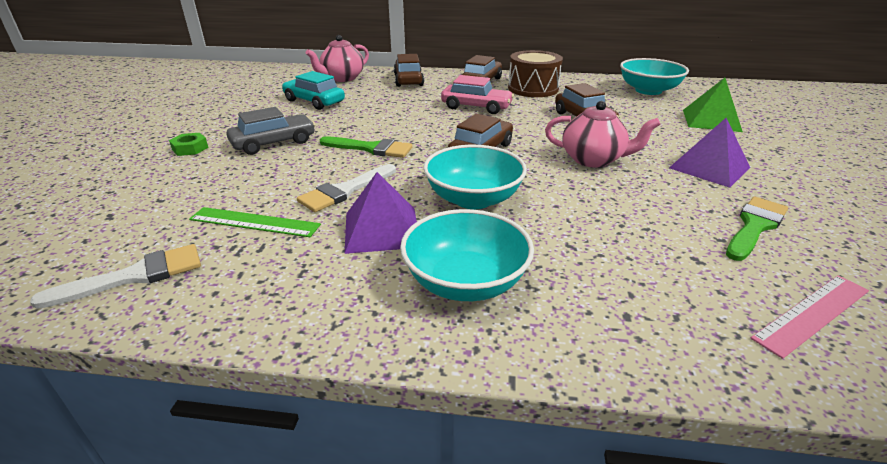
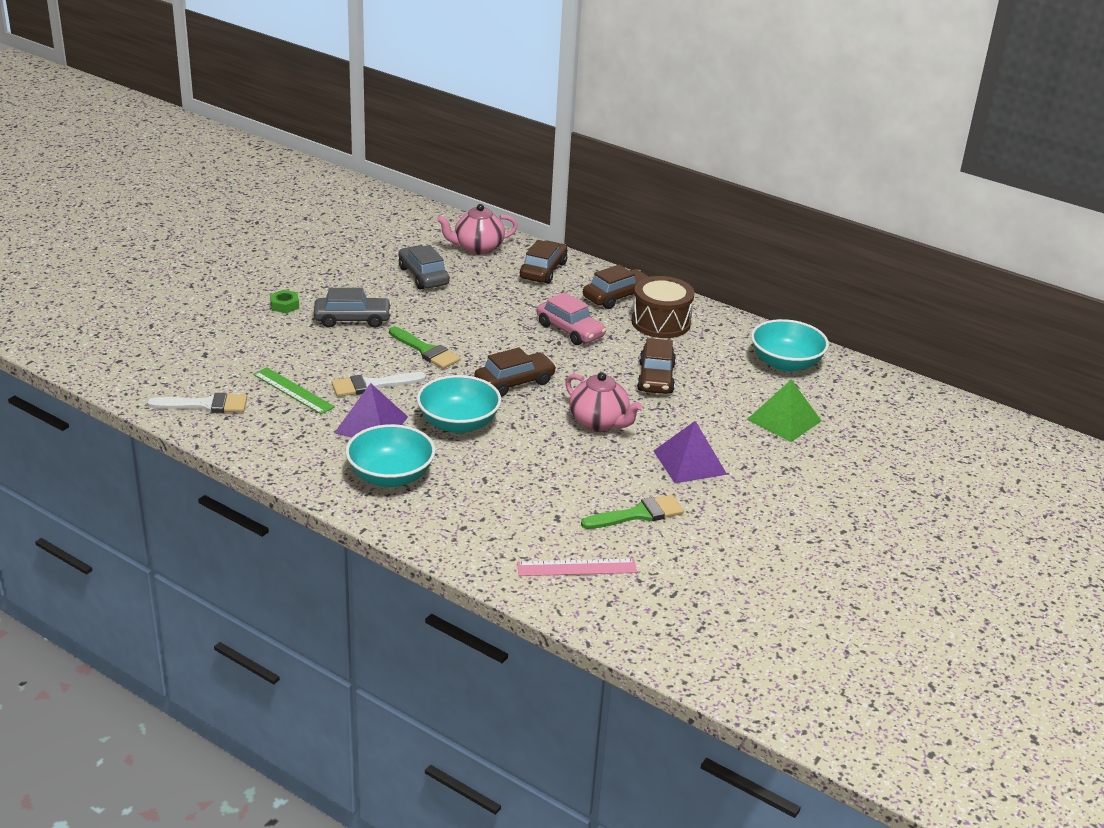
camera: 25 degrees right, 0 degrees up
turquoise car [282,71,345,110] -> grey car [399,245,449,290]

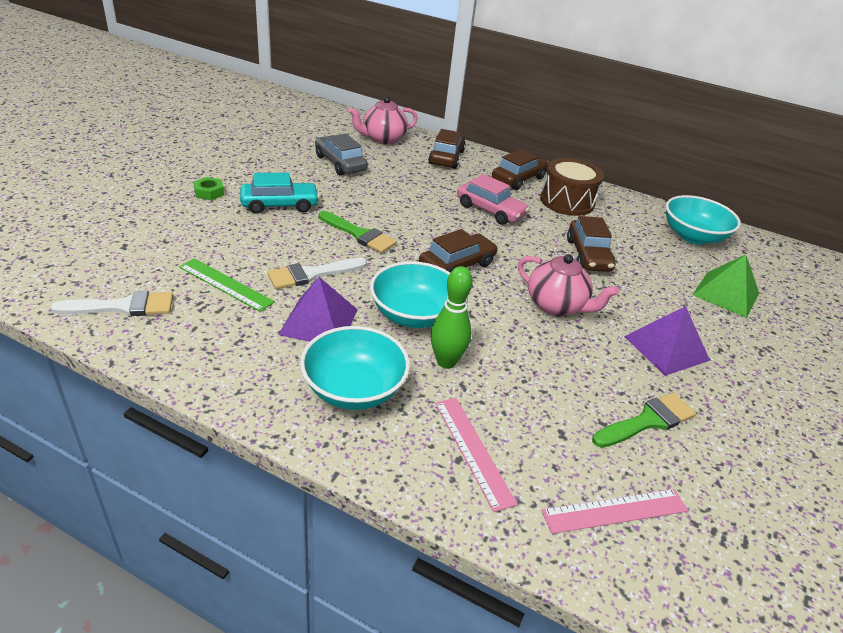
camera: 10 degrees left, 5 degrees up
grey car [314,288,392,328] -> turquoise car [240,173,320,214]
none -> green bowling pin [431,266,473,369]
none -> pink ruler [435,398,517,512]

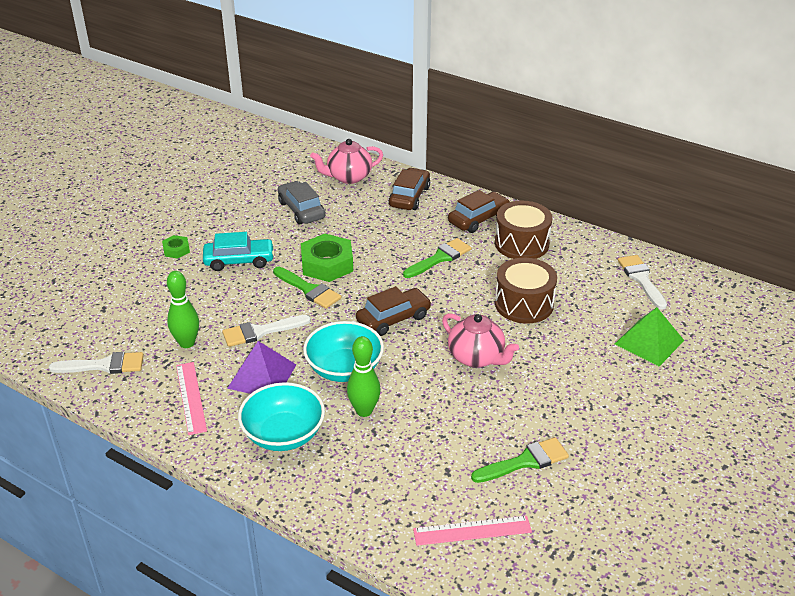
camera: 10 degrees right, 0 degrees up
green ruler [179,258,275,312] -> green bowling pin [167,271,199,348]
pink ruler [435,398,517,512] -> pink ruler moved to [176,362,207,435]
pink car [457,174,530,225] -> green brush [403,238,471,278]
brown car [567,216,616,272] -> brown drum [495,258,557,323]
purple pyramid [624,306,710,376] -> none
turquoise bowl [666,195,741,244] -> white brush [618,255,667,309]
none -> green nut [301,234,353,282]

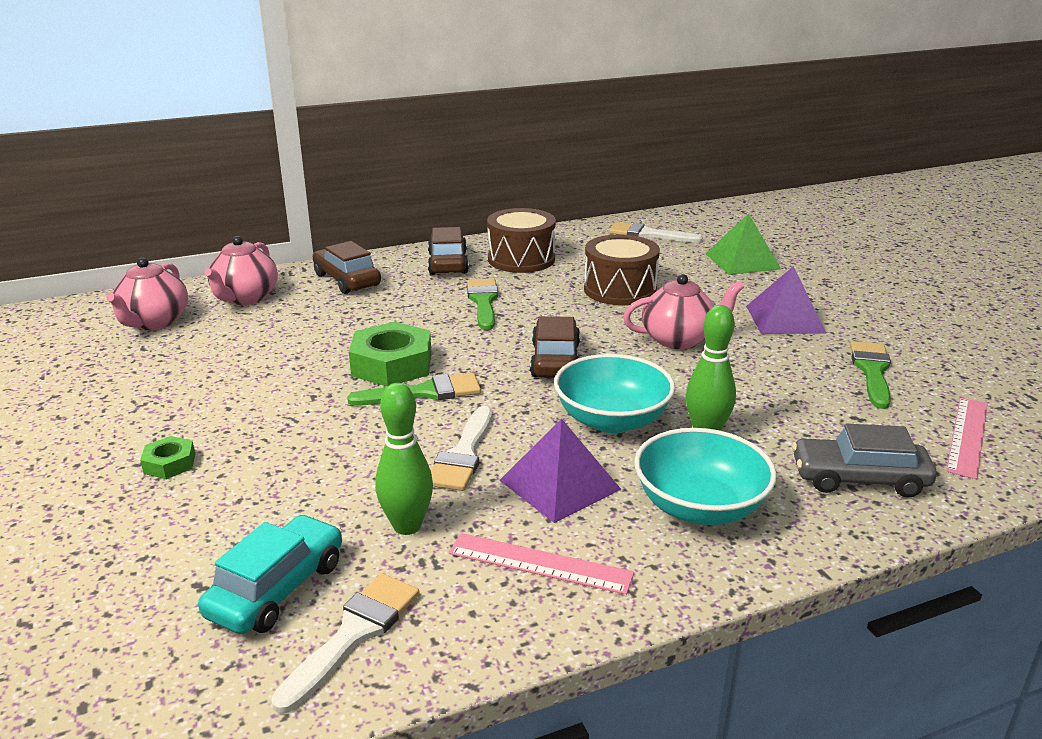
camera: 55 degrees left, 10 degrees down
turquoise car [203,232,275,271] -> turquoise car moved to [198,514,342,634]
grey car [278,181,326,225] -> grey car moved to [792,423,937,498]
none -> pink teapot [106,258,188,330]
none -> purple pyramid [746,266,827,334]

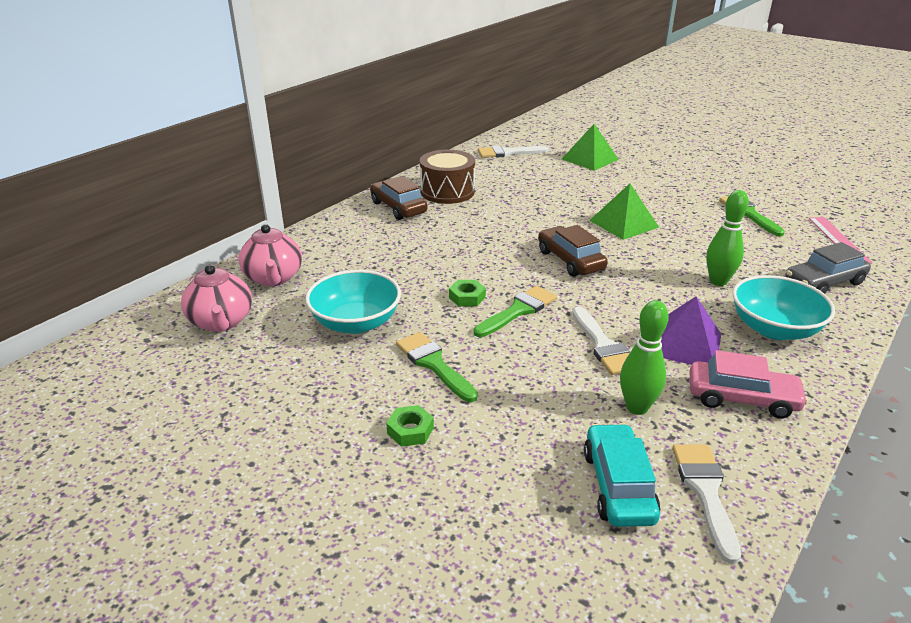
camera: 30 degrees left, 5 degrees up
brown car [313,241,381,294] -> none
green nut [349,321,432,387] -> green nut [449,280,486,307], size x0.51
pink ruler [449,533,634,595] -> pink car [690,350,808,419]
green brush [467,278,498,330] -> green brush moved to [396,332,478,402]
turquoise bowl [554,354,675,433] -> turquoise bowl moved to [305,270,401,334]
brown drum [584,235,660,305] -> none
pink teapot [623,274,744,349] -> green pyramid [589,184,659,240]
purple pyramid [746,266,827,334] -> none

